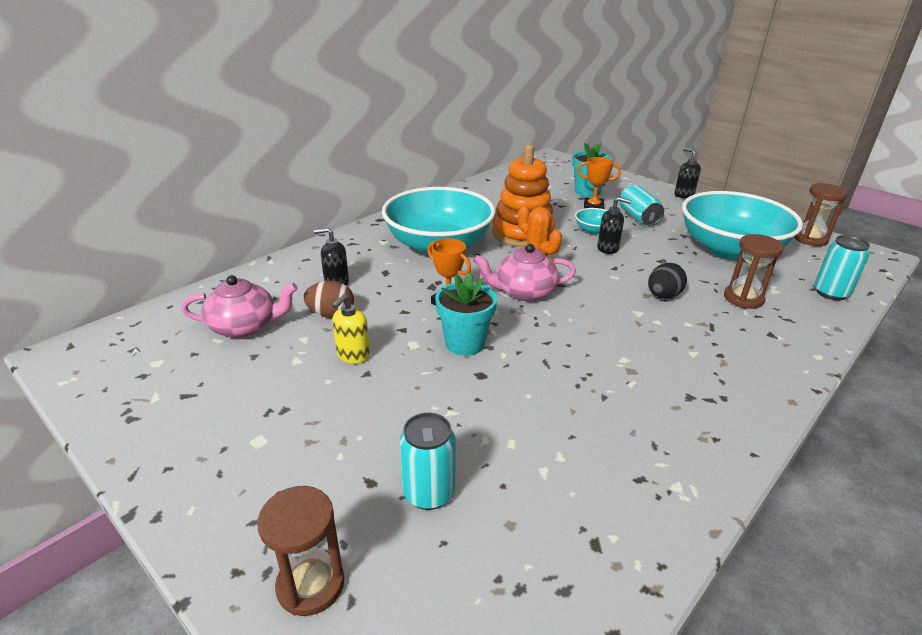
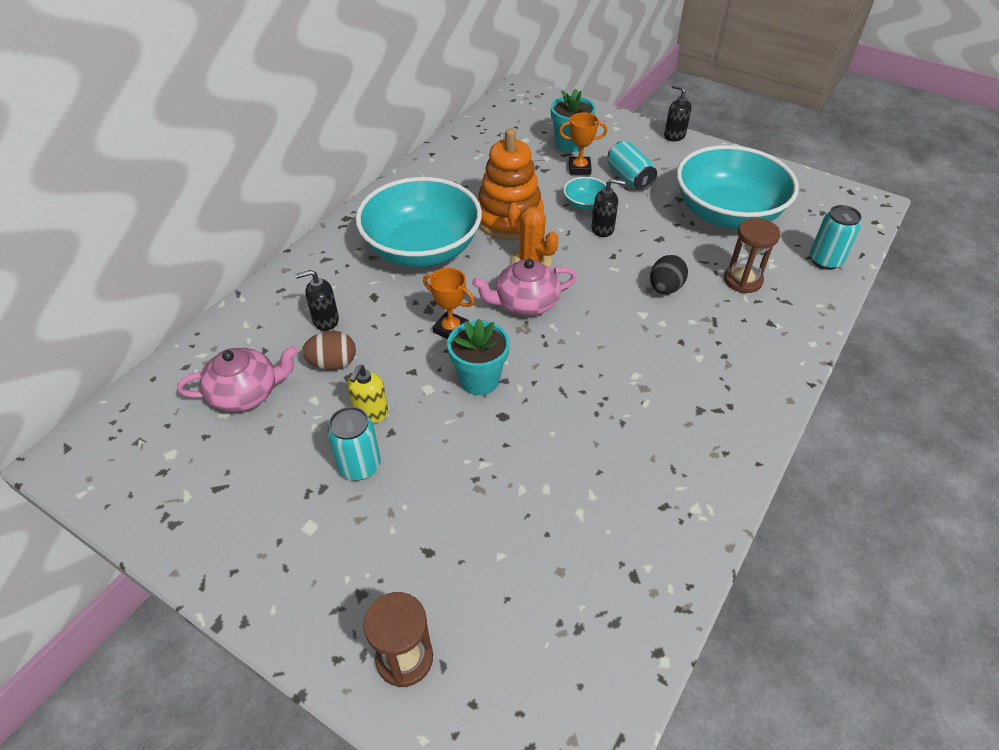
camera: 10 degrees left, 15 degrees up
turquoise can [399,413,456,510] -> turquoise can moved to [327,407,381,480]
brown hourglass [794,183,848,246] -> none

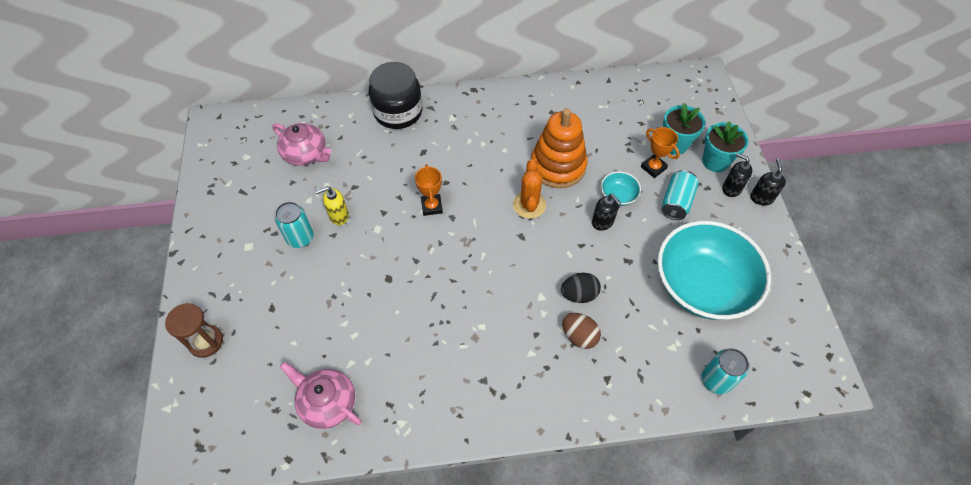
camera: 50 degrees right, 10 degrees up
black soap dispenser [295,270,339,331] -> black soap dispenser moved to [722,153,752,197]
brown egg [302,331,356,370] -> brown egg moved to [562,313,601,349]
turquoise bowl [356,177,482,267] -> none
turquoise flower pot [447,319,510,395] -> turquoise flower pot moved to [702,121,749,172]
pink teapot [472,259,577,316] -> pink teapot moved to [280,362,362,429]
brown hourglass [724,218,780,293] -> none
none -> black jar [369,62,423,129]

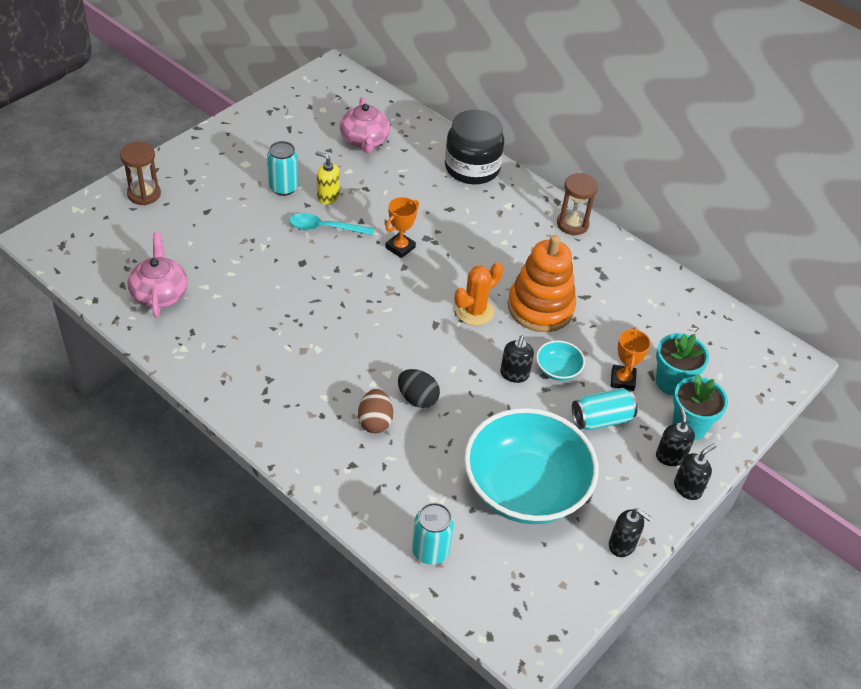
camera: 45 degrees right, 10 degrees down
none -> turquoise spoon [289,213,374,235]
none -> brown hourglass [557,173,598,235]
none -> black soap dispenser [609,509,652,557]

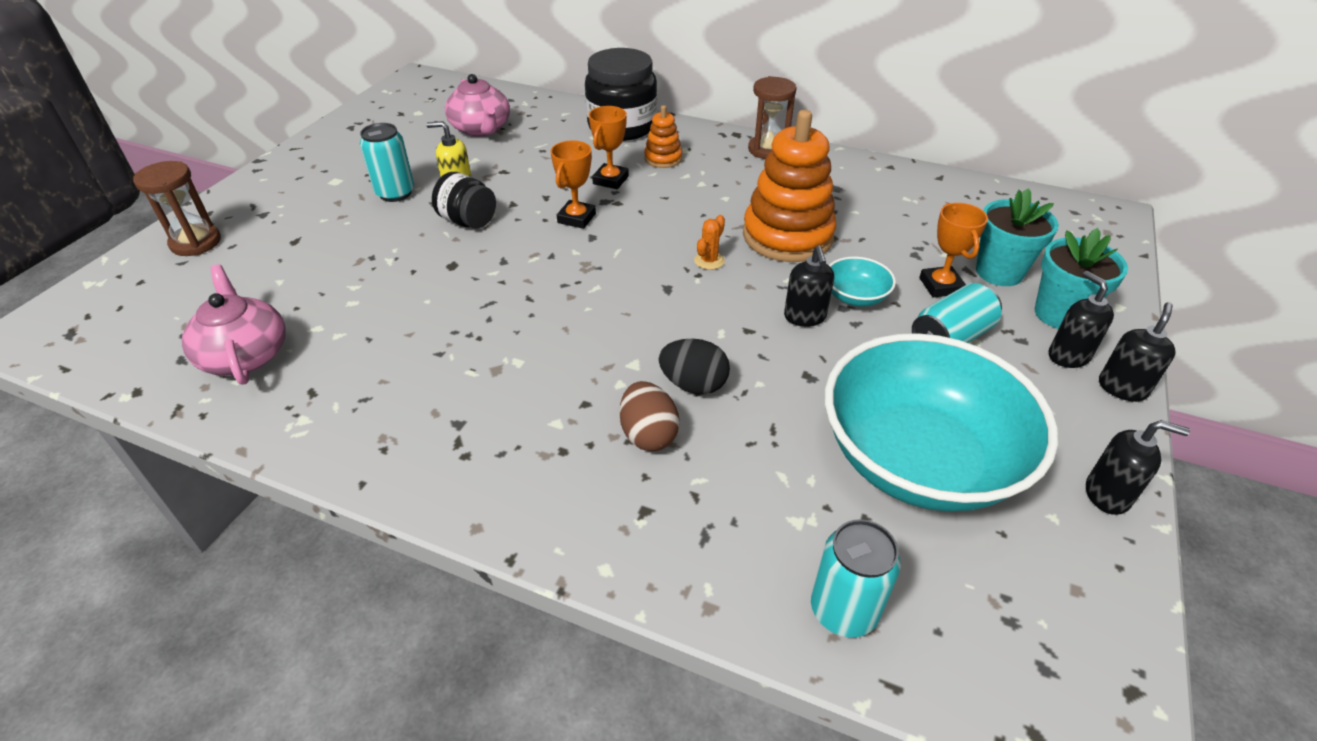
camera: 15 degrees left, 5 degrees down
turquoise spoon [289,213,374,235] -> black jar [432,172,496,229]
orange cactus [455,262,503,325] -> orange cactus [694,215,725,270], size x0.57
none -> orange trophy [589,106,629,189]
none -> orange stacking toy [644,105,682,168]

